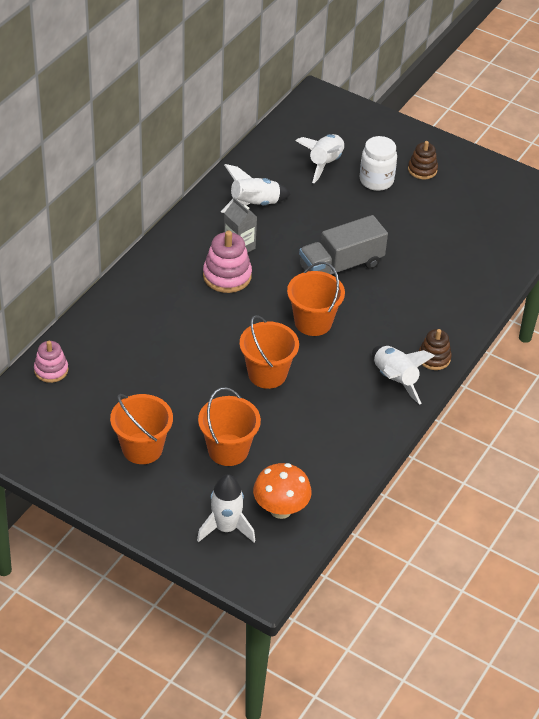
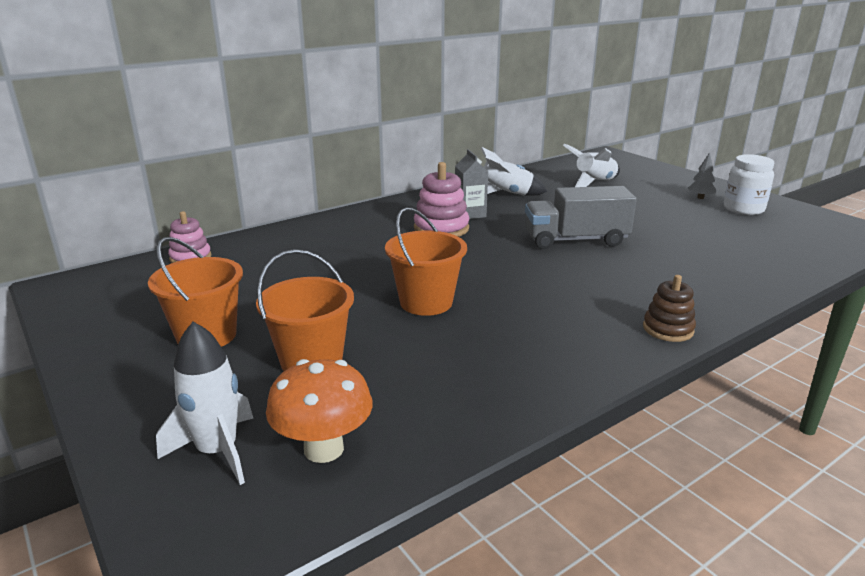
camera: 25 degrees right, 20 degrees down
orange bucket [287,262,345,336] -> none
white jar [360,136,397,191] -> white jar moved to [724,154,774,215]
white rocket [372,345,435,405] -> none
brown stacking toy [408,141,438,179] -> grey tree [688,152,717,199]

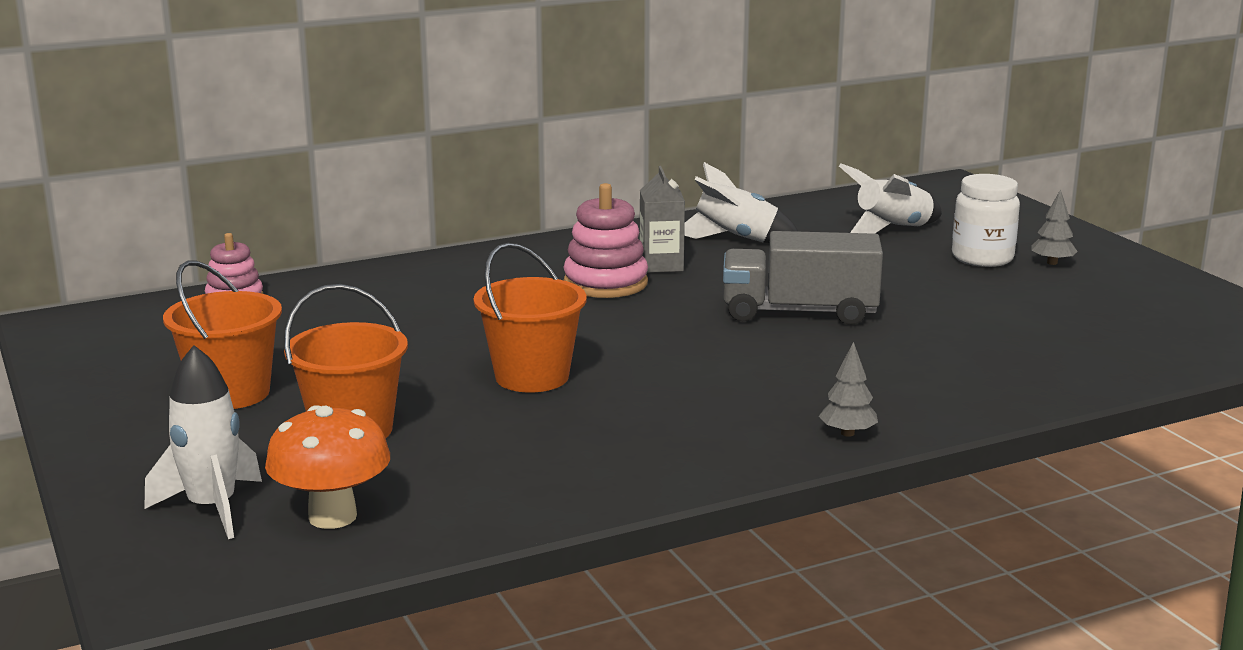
camera: 10 degrees right, 5 degrees down
brown stacking toy [643,275,696,342] -> grey tree [819,342,878,437]
white jar [724,154,774,215] -> white jar moved to [952,174,1020,267]

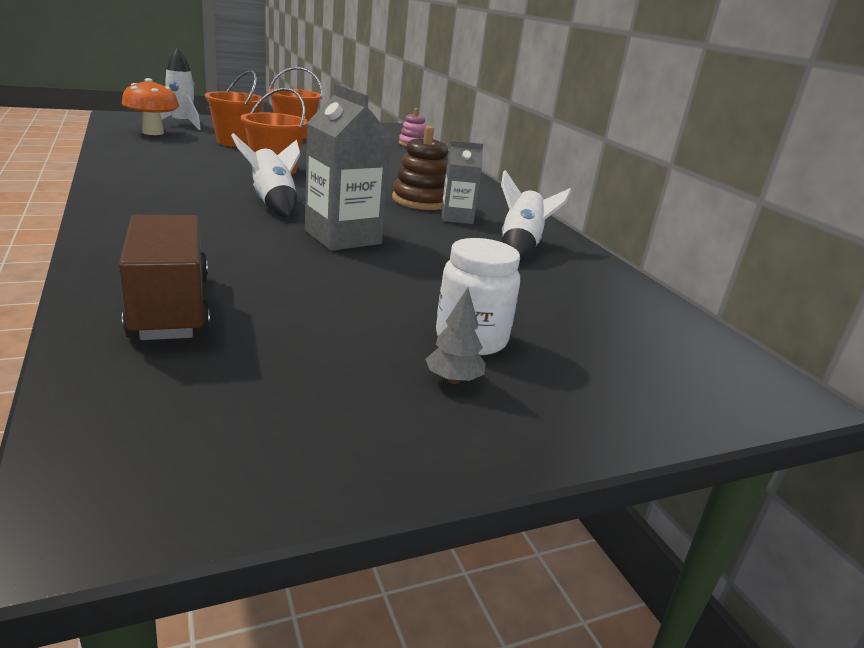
camera: 90 degrees right, 5 degrees up
pink stacking toy [563,183,648,298] -> brown stacking toy [392,126,448,210]
grey truck [723,231,883,325] -> grey carton [305,84,391,251]
grey tree [819,342,878,437] -> none
white rocket [839,163,942,234] -> white rocket moved to [231,133,301,218]
none -> brown truck [119,215,210,340]

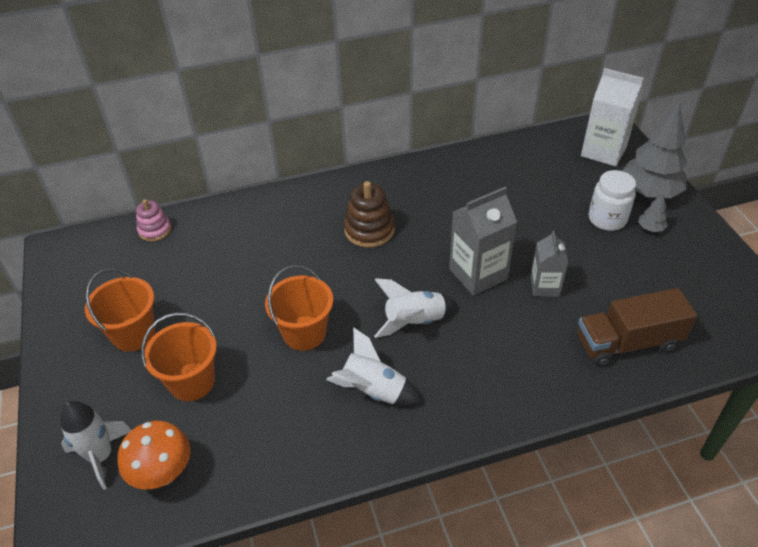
camera: 80 degrees left, 20 degrees up
grey carton [441,140,483,224] -> grey carton moved to [531,231,568,297]
white rocket [501,170,572,261] -> white rocket moved to [326,327,423,406]
none -> white carton [581,68,644,167]
none -> grey tree [622,103,687,198]

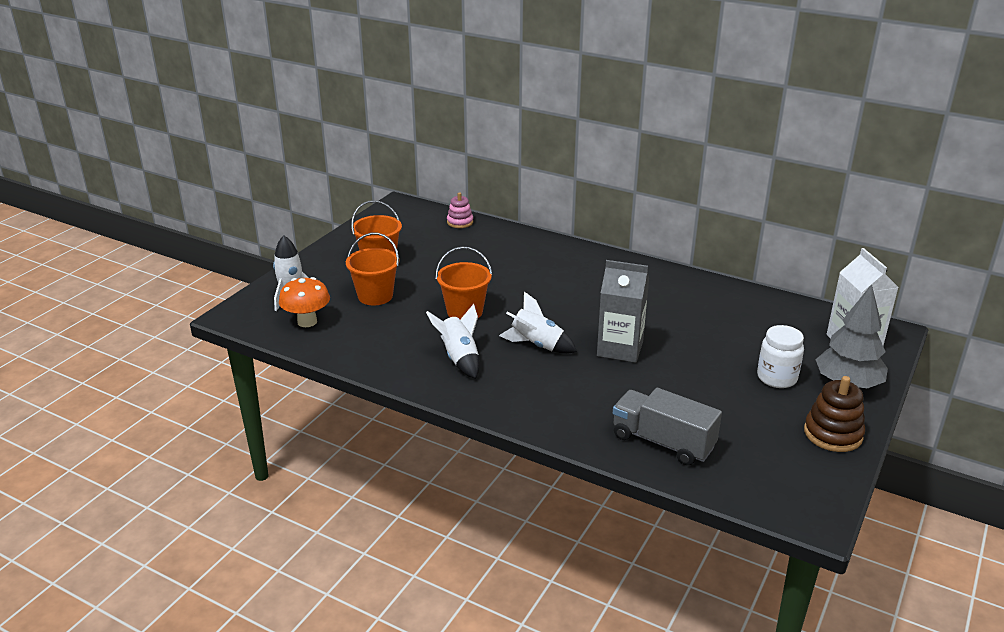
camera: 45 degrees right, 15 degrees down
brown stacking toy [344,181,395,248] -> brown stacking toy moved to [804,376,865,452]
grey carton [531,231,568,297] -> none
brown truck [578,288,697,367] -> grey truck [613,388,722,465]
grey tree [638,192,668,232] -> none

